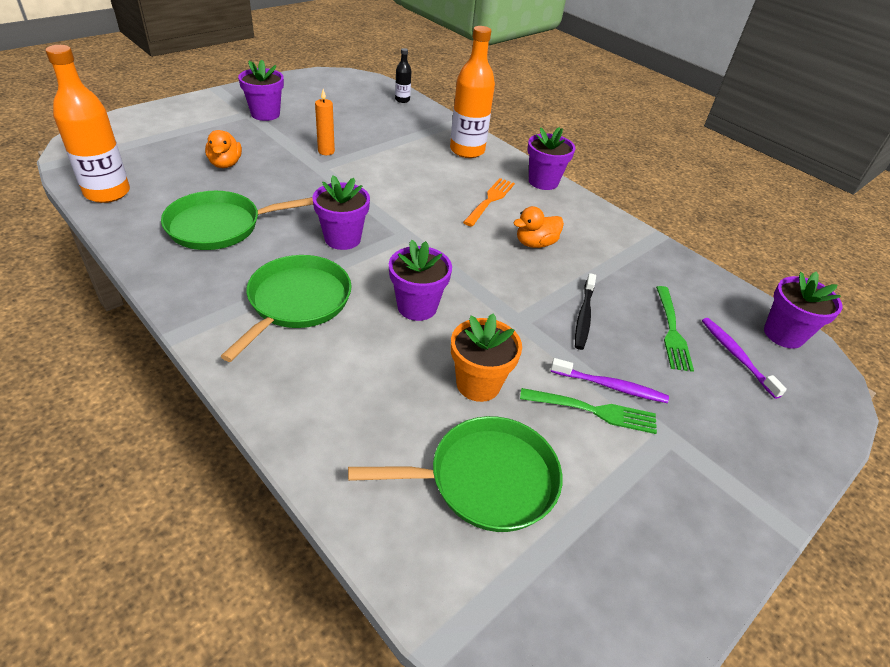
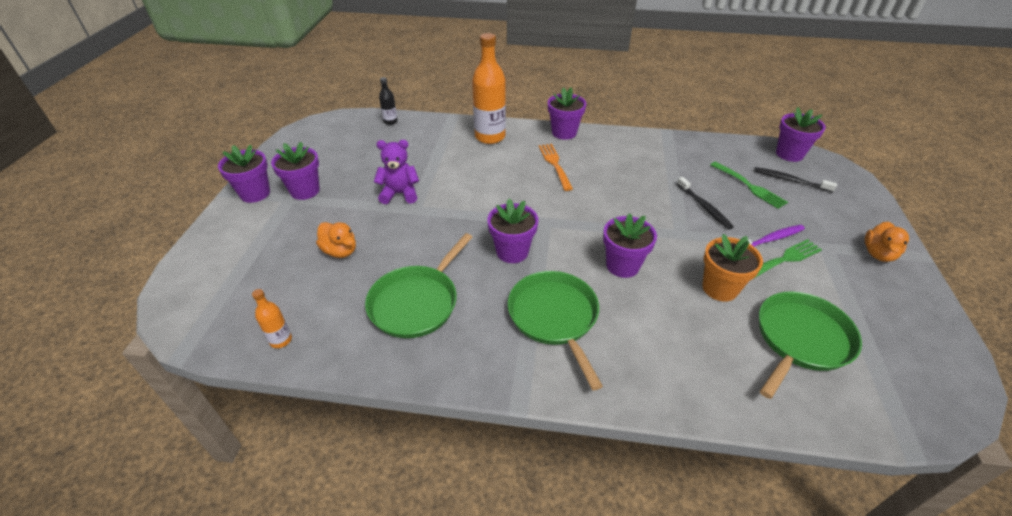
camera: 35 degrees left, 0 degrees up
orange bottle [45,45,130,203] -> orange bottle [252,289,292,348], size x0.47
orange candle [315,89,335,155] -> purple teddy bear [374,140,419,204]
orange duck [513,206,564,248] -> orange duck moved to [865,222,909,262]
purple toothbrush [702,318,787,399] -> black toothbrush [754,167,837,193]
none -> purple flower pot [218,145,270,203]

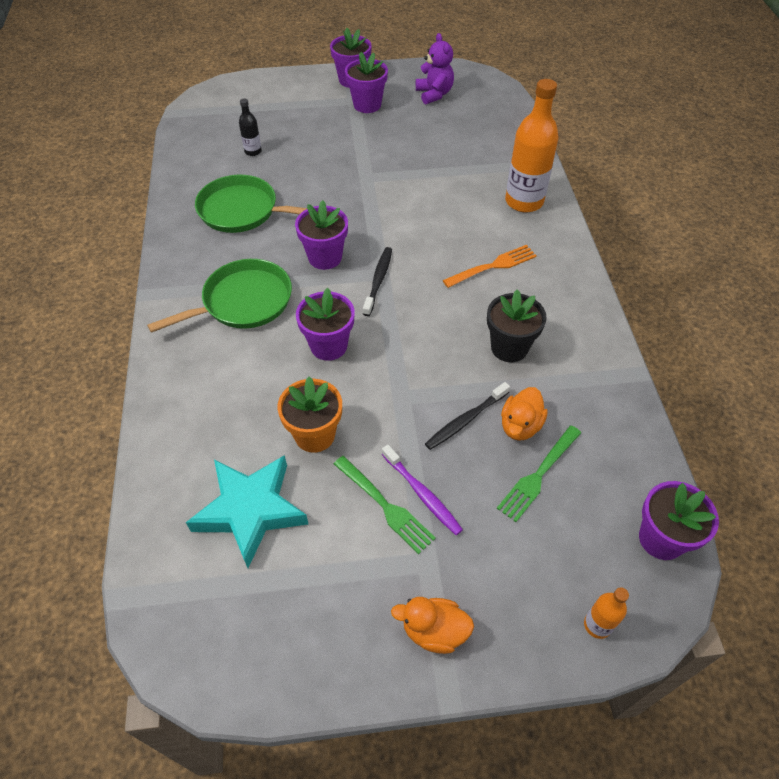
camera: 75 degrees right, 10 degrees up
orange bottle [252,289,292,348] -> orange bottle moved to [584,587,629,639]
orange duck [316,222,356,258] -> orange duck moved to [501,387,548,441]
purple teddy bear [374,140,419,204] -> purple teddy bear moved to [416,33,454,105]
black bottle [379,77,398,125] -> black bottle moved to [239,99,262,156]
purple flower pot [548,87,586,140] -> none
black toothbrush [754,167,837,193] -> black toothbrush moved to [363,247,392,316]
green pan [759,291,862,399] -> turquoise star [186,455,308,568]
none -> black flower pot [487,289,547,362]

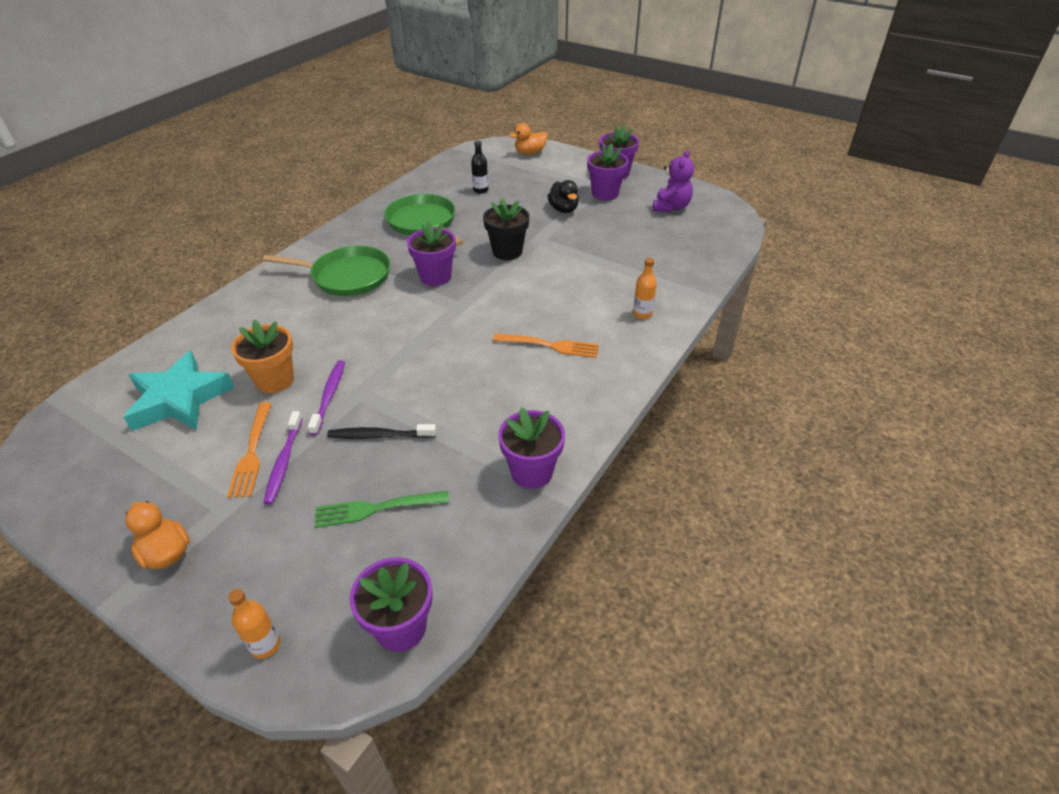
camera: 40 degrees right, 10 degrees down
purple flower pot [296,288,355,361] -> purple flower pot moved to [498,407,565,489]
green fork [334,456,436,554] -> orange fork [227,402,272,498]
black toothbrush [363,247,392,316] -> none
black flower pot [487,289,547,362] -> black flower pot moved to [483,198,530,260]
orange duck [501,387,548,441] -> orange duck moved to [509,123,548,155]
orange bottle [505,79,558,212] -> orange bottle [633,258,657,319], size x0.47
none -> purple toothbrush [308,360,345,435]
none -> black duck [548,180,579,213]

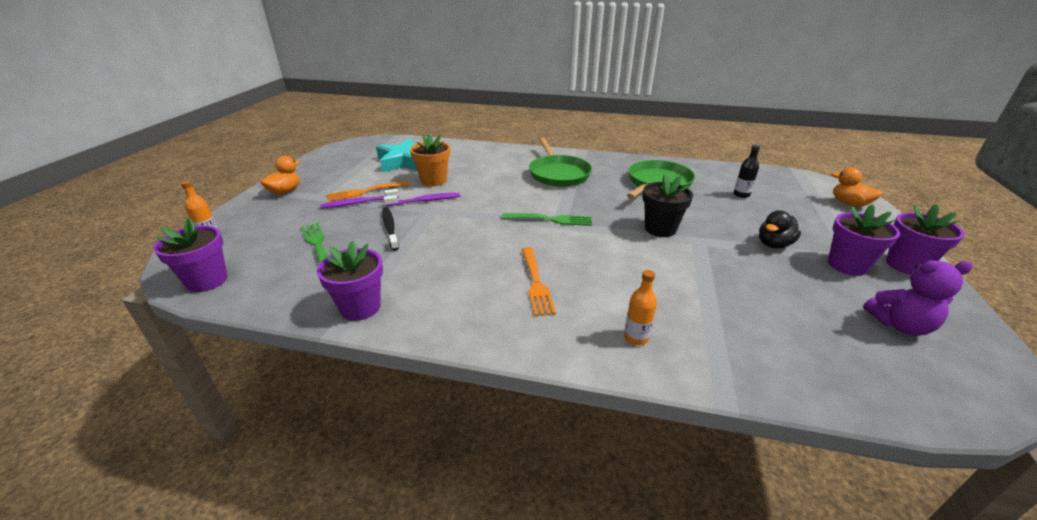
camera: 70 degrees right, 10 degrees down
purple flower pot [407,221,456,286] -> none
none -> green fork [502,213,592,226]

